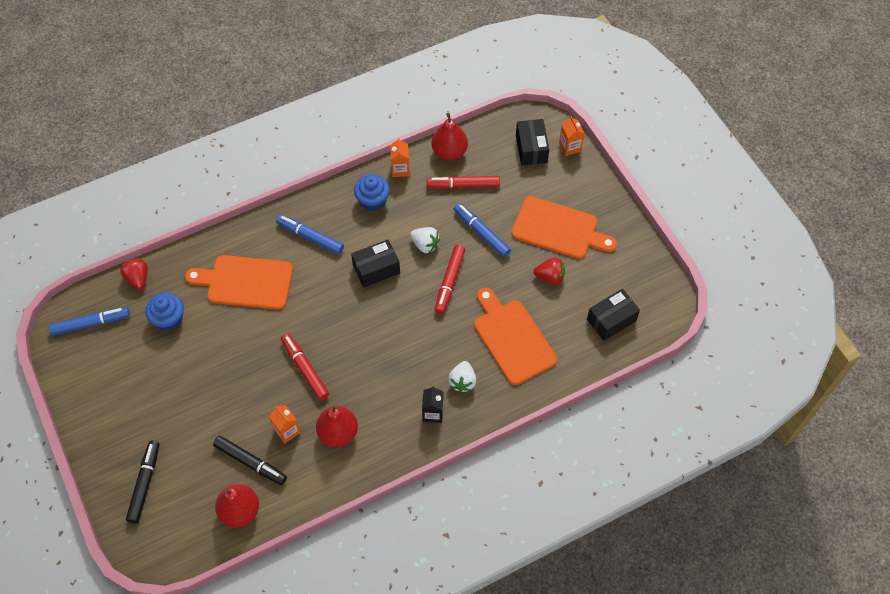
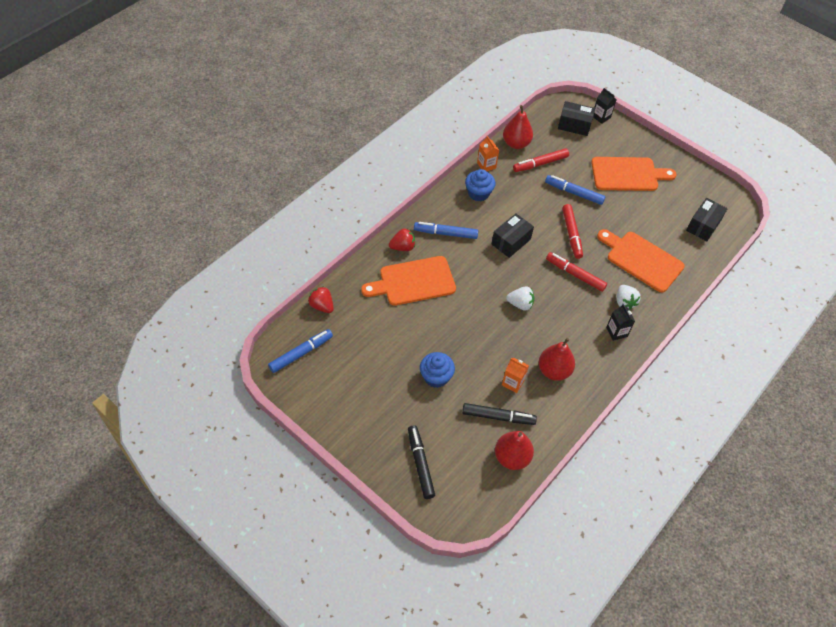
camera: 25 degrees left, 5 degrees down
blue cupcake [145,292,184,331] -> blue cupcake moved to [420,352,455,388]
red marker [281,333,329,400] -> red marker moved to [546,252,607,292]
white strawberry [410,227,440,253] -> white strawberry moved to [506,286,535,311]
black box [516,119,549,165] -> black box turned 45 degrees counterclockwise [558,101,595,136]
red strawberry [534,258,565,284] -> red strawberry moved to [389,228,415,251]
orange carton [559,116,585,156] -> black carton [593,88,617,124]

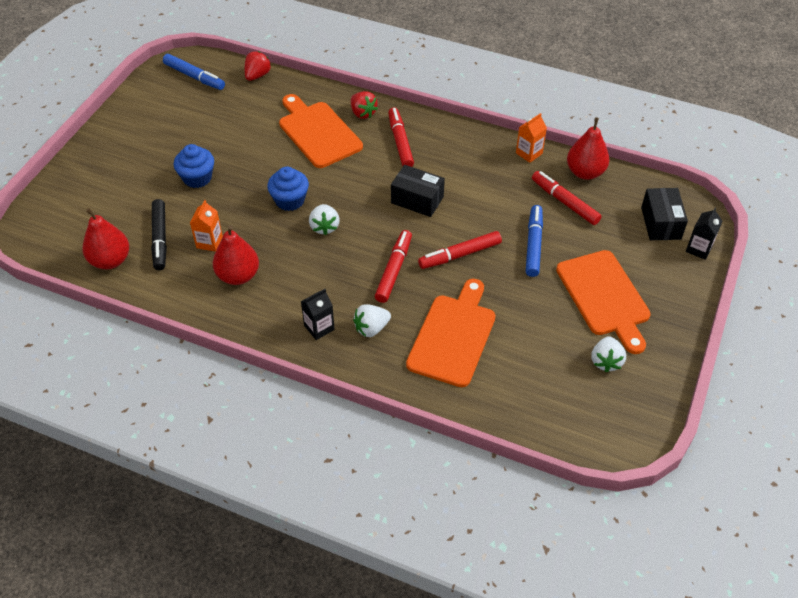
camera: 75 degrees right, 5 degrees down
black marker [408,425,435,499] -> none
blue marker [414,222,478,239] -> red marker [388,107,414,167]
blue cupcake [465,169,495,201] -> blue cupcake moved to [267,167,309,211]
black box [686,198,728,241] -> none
none -> white strawberry [592,336,626,372]

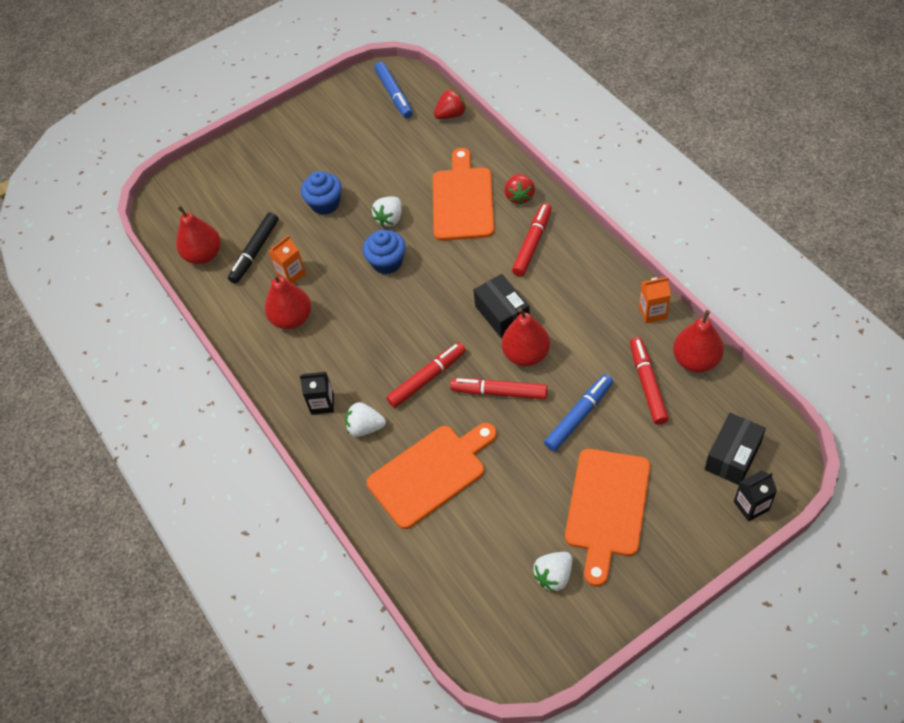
camera: 40 degrees right, 5 degrees up
white strawberry [309,204,340,235] -> white strawberry moved to [372,197,401,227]
none -> red pear [502,308,550,366]

